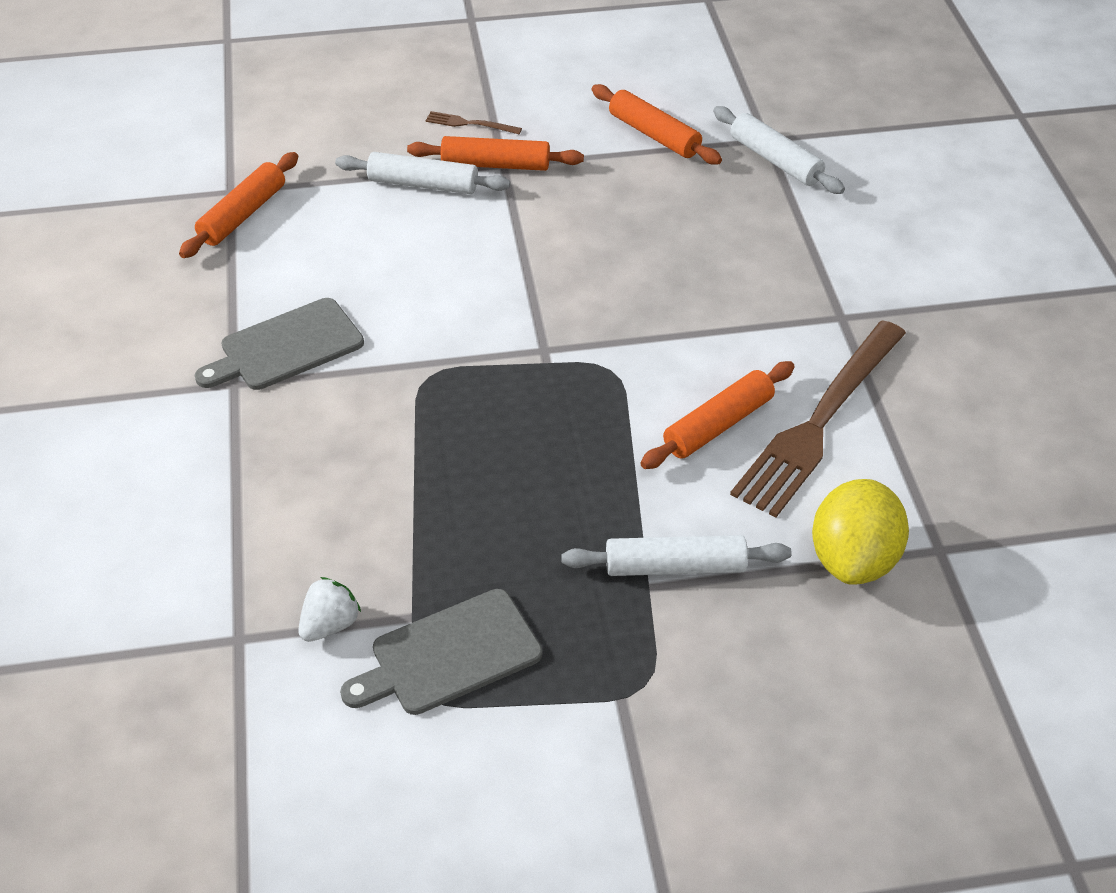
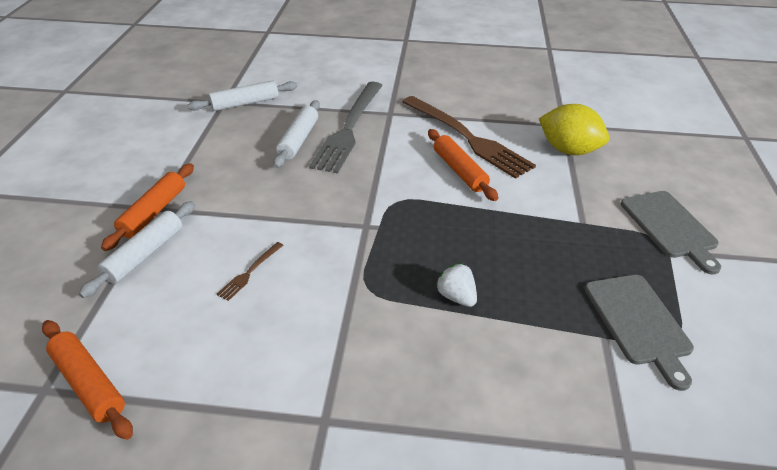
camera: 75 degrees left, 5 degrees down
grey cutting board [195,298,364,390] -> grey cutting board moved to [621,191,721,275]
white strawberry [298,577,361,642] -> white strawberry moved to [436,263,477,307]
brown fork [425,111,522,134] -> brown fork moved to [217,242,283,301]
white rolling pin [561,535,791,576] -> white rolling pin moved to [273,100,320,168]
orange rolling pin [591,84,722,165] -> none
none -> grey fork [309,82,383,173]

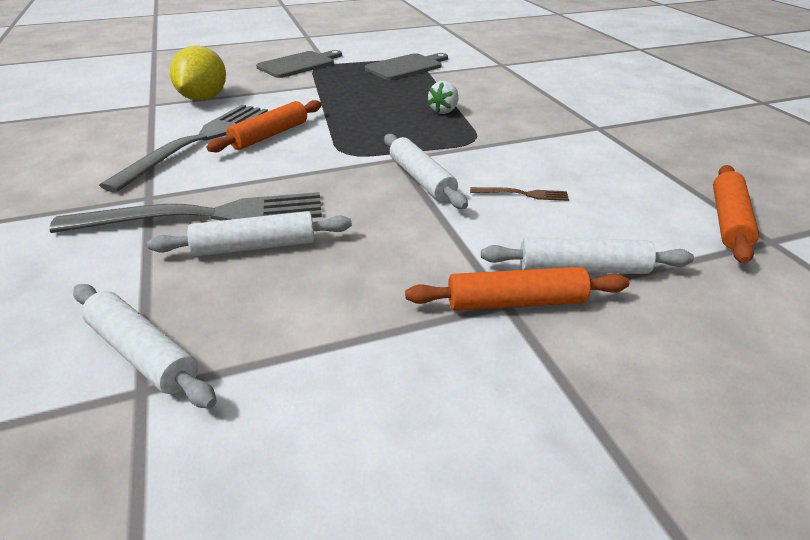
camera: 115 degrees left, 5 degrees down
brown fork [402,96,536,179] -> grey fork [99,105,268,192]
none -> white rolling pin [384,134,468,209]

